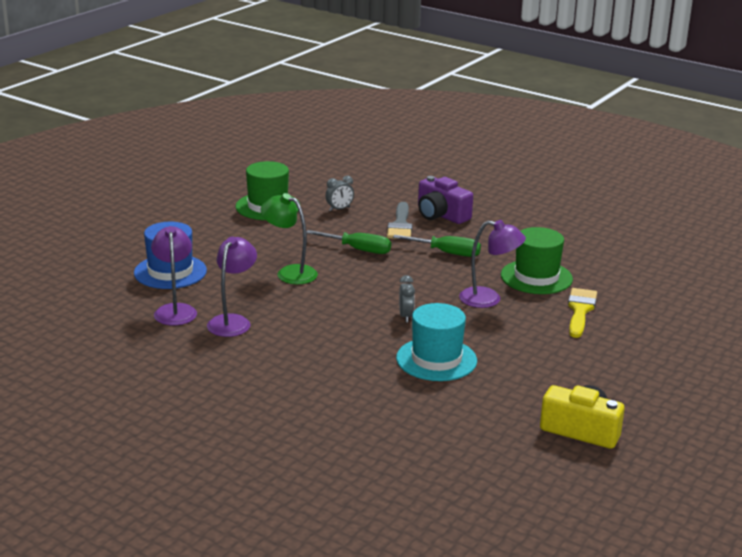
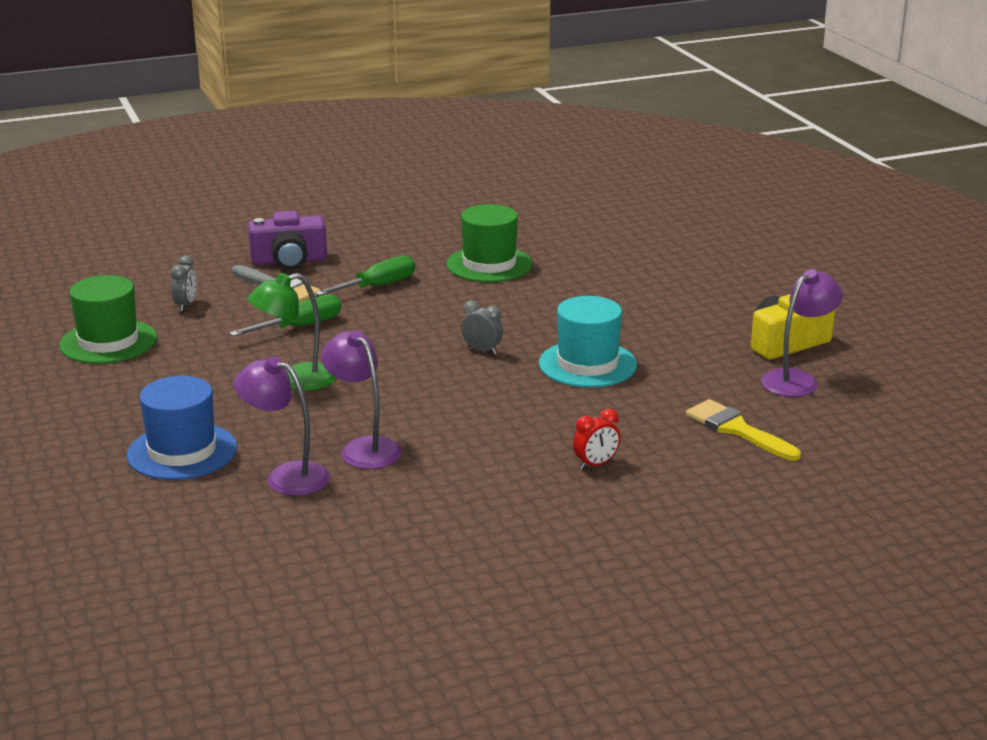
camera: 55 degrees left, 0 degrees up
purple lamp [459,220,526,308] -> purple lamp moved to [761,269,843,397]
yellow brush [568,288,597,338] -> yellow brush moved to [686,399,801,461]
none -> red clock [573,409,620,470]

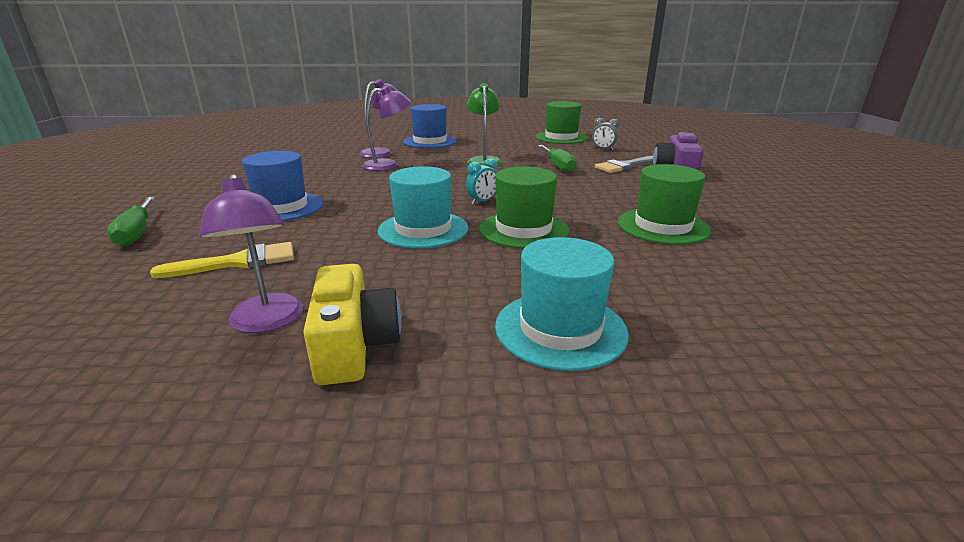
camera: 110 degrees right, 0 degrees up
green screwdriver [315,255,415,296] -> green screwdriver moved to [107,196,155,246]
grey clock [461,301,503,355] -> turquoise clock [466,158,498,205]
red clock [573,409,620,470] -> blue hat [242,151,324,221]
none -> green hat [479,167,569,248]
none -> turquoise hat [495,237,629,371]

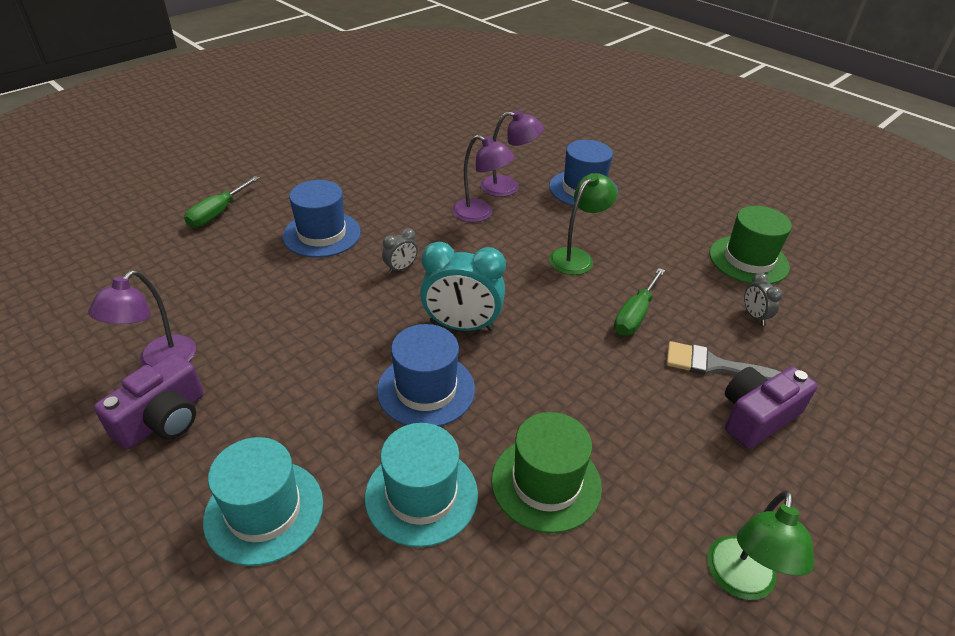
camera: 45 degrees right, 15 degrees up
yellow brush [150,242,294,278] -> none
yellow camera [303,264,401,385] -> purple camera [94,353,203,449]
turquoise hat [378,166,468,249] -> turquoise hat moved to [365,423,478,547]
turquoise clock [466,158,498,205] -> turquoise clock [420,242,506,331], size x2.05
green hat [479,167,569,248] -> blue hat [377,324,475,427]
none -> grey clock [382,228,418,274]
none -> green lamp [707,490,814,600]

